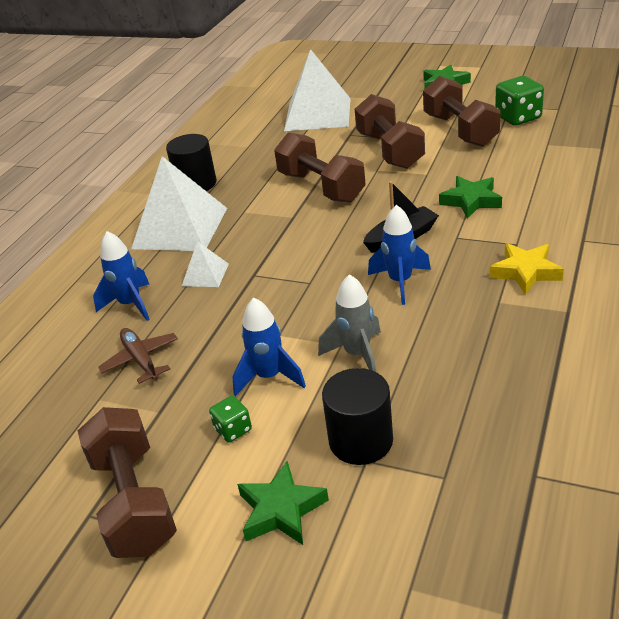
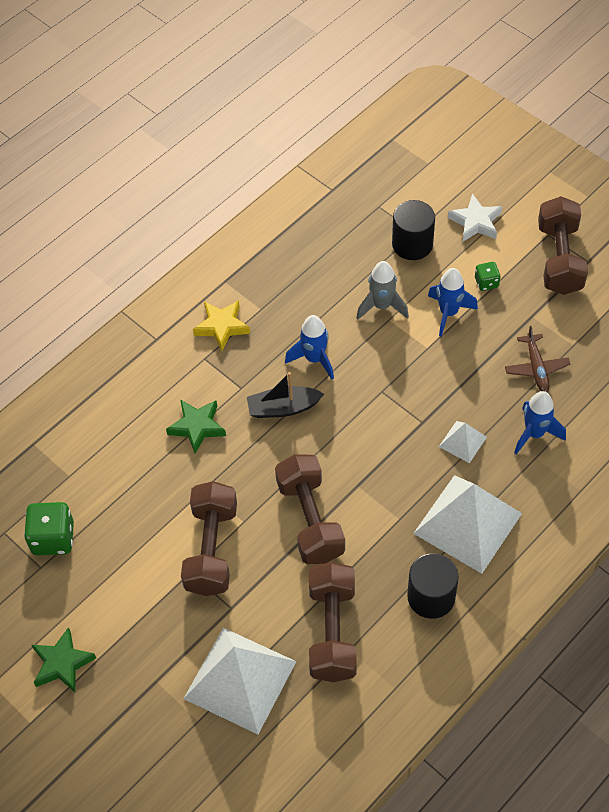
camera: 160 degrees left, 20 degrees up
green star [237,461,329,545] -> white star [448,194,502,242]
brown dumbbell [423,76,501,147] -> brown dumbbell moved to [309,562,357,682]

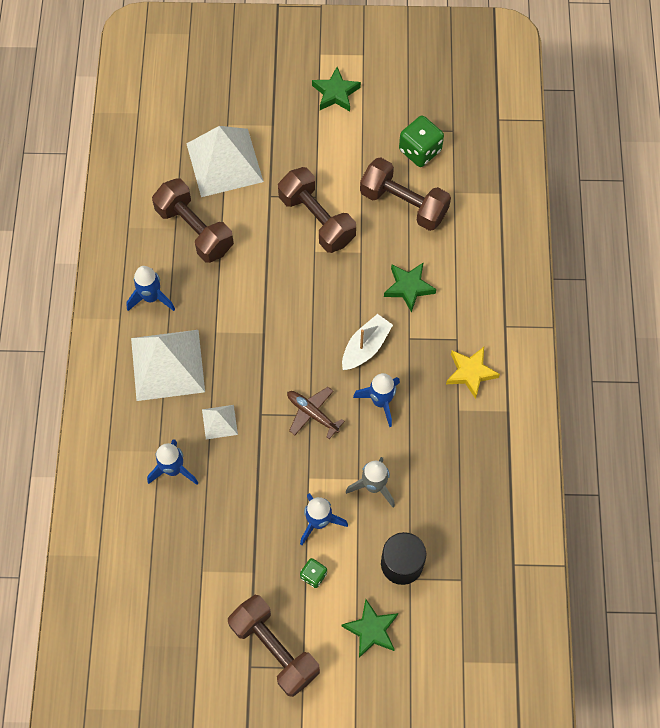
camera: 135 degrees right, 10 degrees up
black boat [247,372,324,418] -> white boat [342,314,393,370]
brown dumbbell [275,454,345,564] -> brown dumbbell moved to [360,157,451,231]
black cylinder [407,553,459,619] -> blue rocket [126,266,175,311]
white star [448,194,502,242] -> green star [341,599,398,658]
brown plane [505,326,570,392] -> brown plane moved to [287,387,345,439]

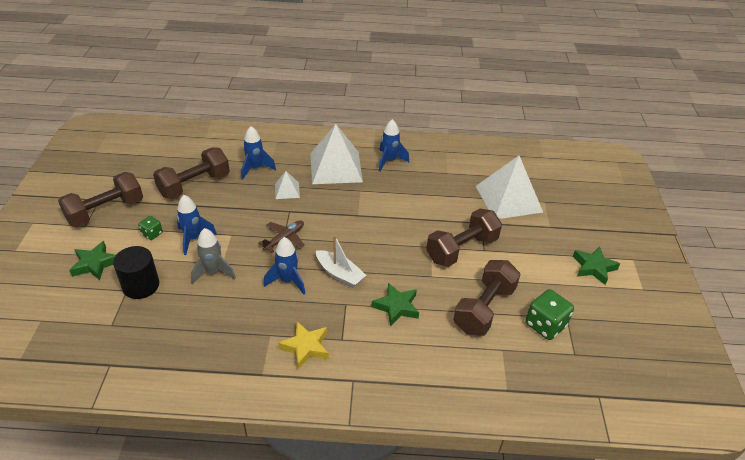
camera: 90 degrees right, 25 degrees down
brown dumbbell [152,178,234,263] -> brown dumbbell moved to [153,148,230,199]

